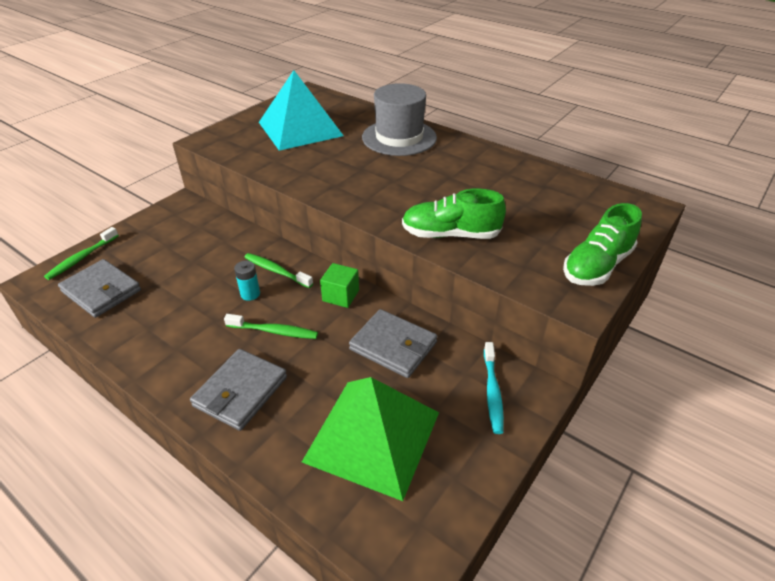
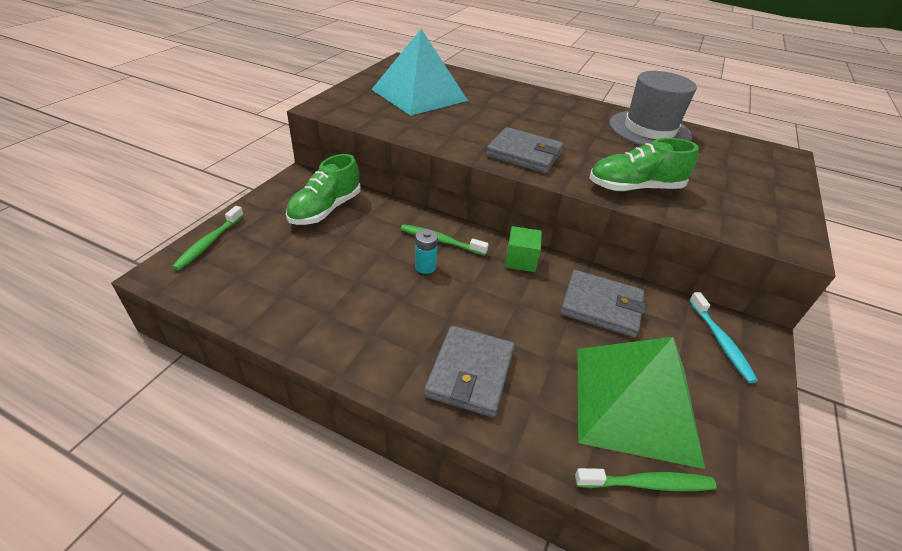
camera: 15 degrees left, 0 degrees up
grey wallet [58,259,141,318] -> grey wallet moved to [486,127,564,173]
green toothbrush [224,314,318,339] -> green toothbrush moved to [575,468,717,491]
grey hat [362,83,437,156] -> grey hat moved to [609,71,697,146]
green shoe [563,203,642,286] -> green shoe moved to [286,154,361,225]

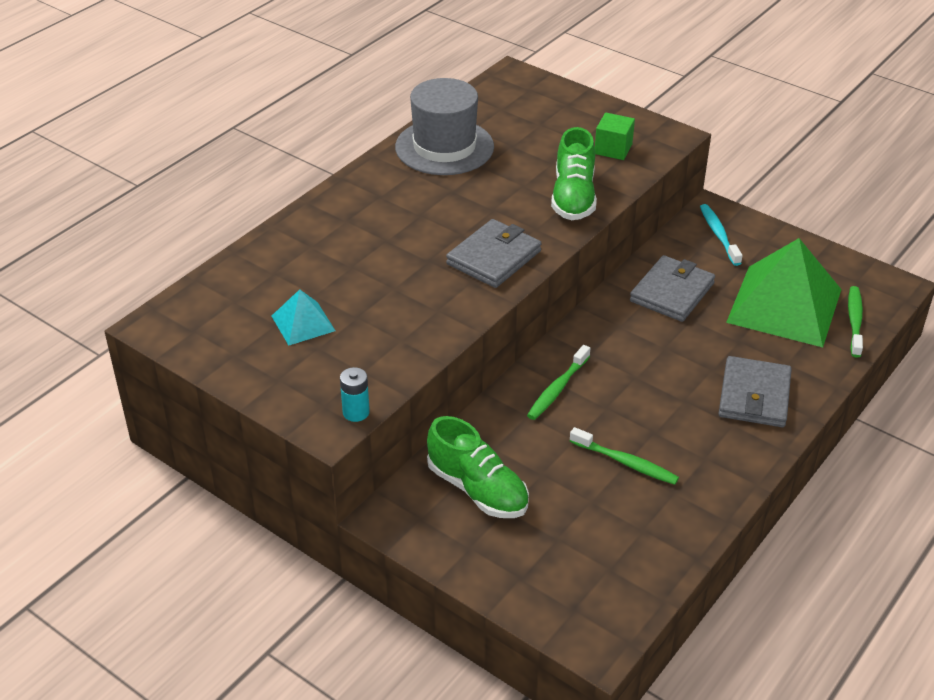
camera: 75 degrees left, 0 degrees up
green toothbrush [172,206,244,270] -> green toothbrush moved to [570,427,679,485]
turquoise pyramid [371,29,468,116] -> turquoise pyramid [272,289,335,345], size x0.47
turquoise battery [415,229,438,274] -> turquoise battery moved to [340,367,370,422]
grey wallet [424,326,515,417] -> grey wallet turned 75 degrees clockwise [718,356,792,427]
green cube [505,226,542,272] -> green cube moved to [595,113,635,160]
turquoise toothbrush [689,292,758,383] -> turquoise toothbrush turned 105 degrees counterclockwise [700,204,743,266]

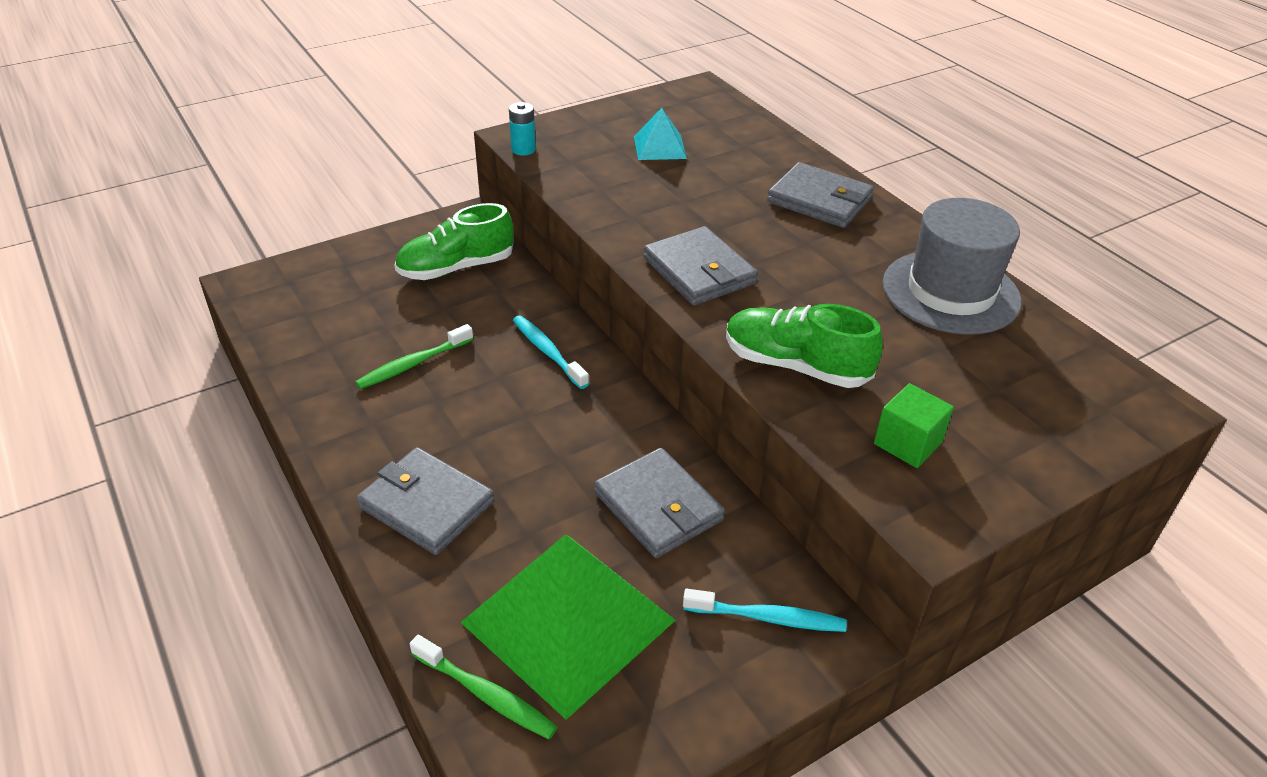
camera: 110 degrees right, 0 degrees up
green toothbrush [527,345,590,420] -> turquoise toothbrush [513,316,589,389]
none -> grey wallet [767,162,874,228]

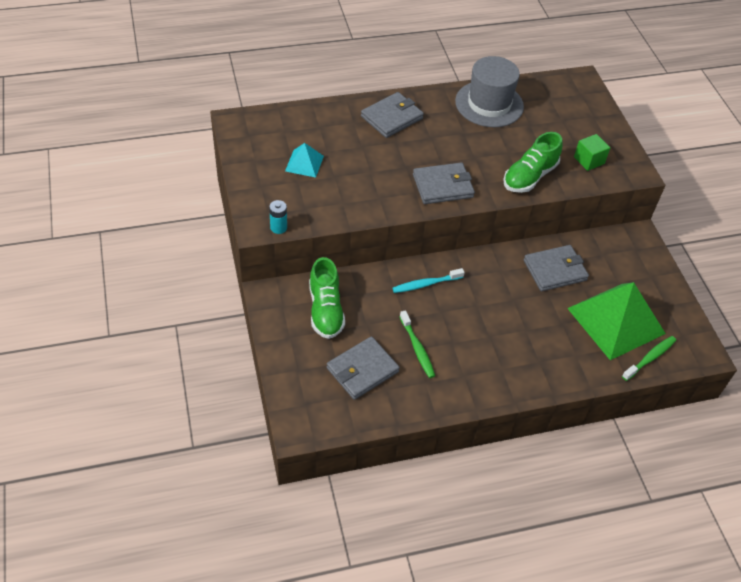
camera: 75 degrees left, 10 degrees up
grey wallet [357,447,494,555] -> grey wallet moved to [327,336,400,400]
turquoise toothbrush [683,589,847,632] -> none

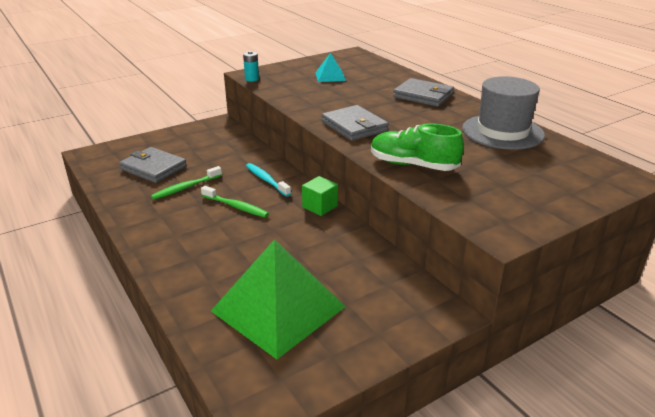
camera: 75 degrees right, 20 degrees down
green shoe [309,257,345,339] -> none
grey wallet [524,245,589,291] -> none
green cube [574,134,610,171] -> green cube moved to [302,176,338,216]
green toothbrush [622,336,676,381] -> green toothbrush moved to [201,186,269,218]

